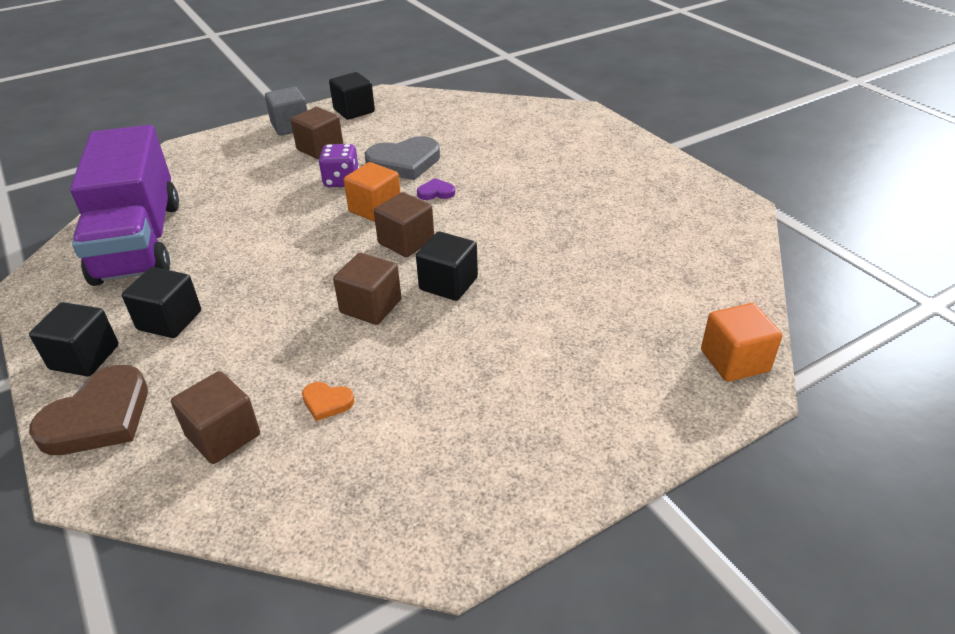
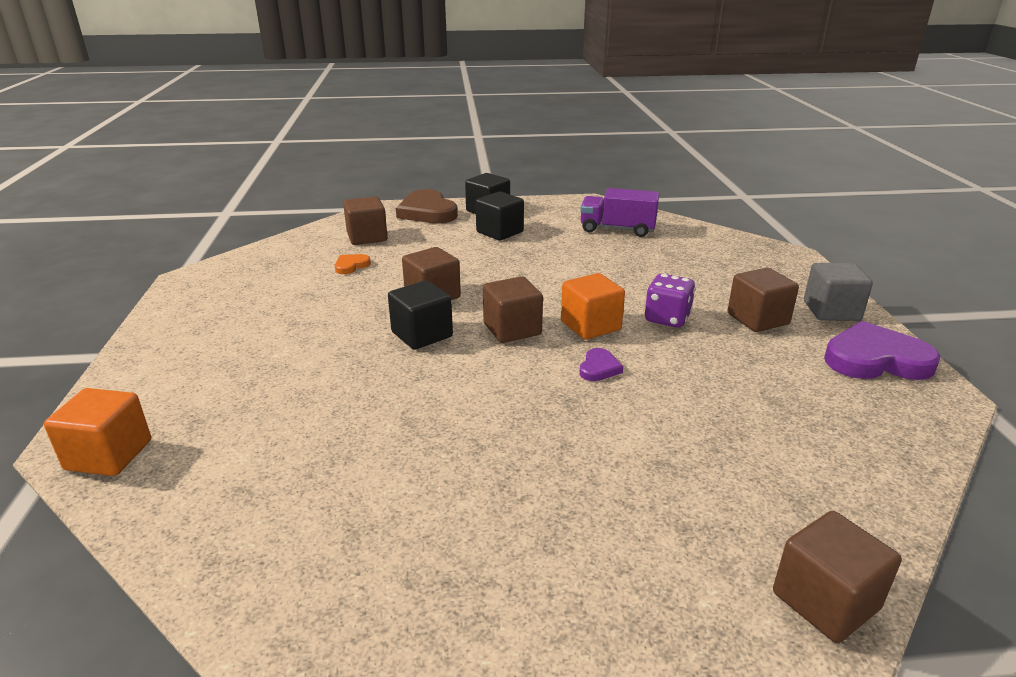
camera: 115 degrees right, 10 degrees down
purple truck [70,125,179,286] -> purple truck [580,188,659,237], size x0.53
black cube [329,72,375,120] -> purple heart [824,321,941,380]
grey heart [365,136,440,180] -> none
none -> brown cube [773,511,902,643]

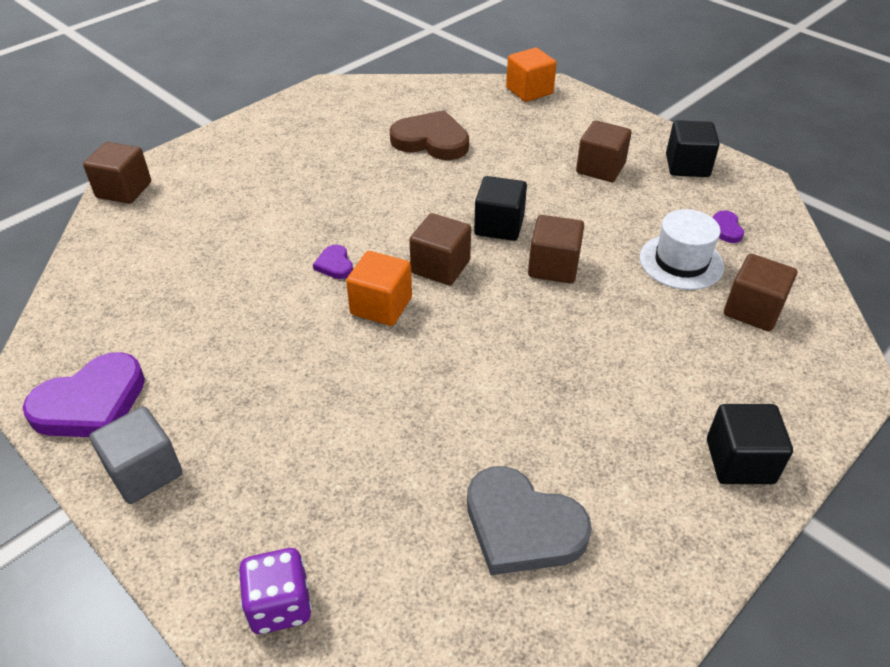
camera: 140 degrees right, 15 degrees up
orange heart [335,254,371,274] -> white hat [639,209,724,290]
brown heart [396,189,458,223] -> brown heart moved to [390,111,469,160]
black cube [476,191,524,240] -> black cube moved to [666,120,720,177]
purple truck [580,188,659,237] -> grey heart [467,466,592,575]
purple dice [645,274,696,328] -> purple dice moved to [238,548,312,634]
brown cube [727,268,799,332] -> brown cube moved to [576,120,632,182]
none -> purple heart [712,210,744,243]

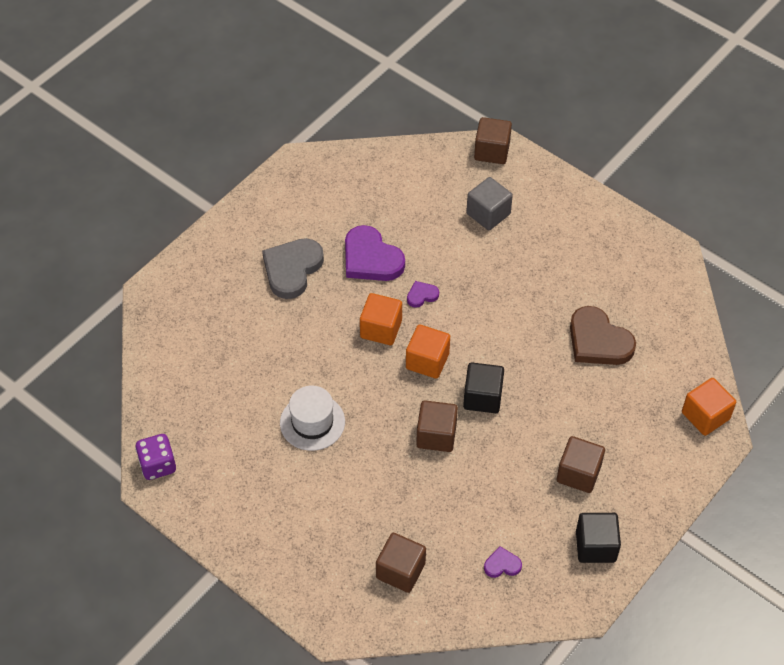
camera: 85 degrees right, 10 degrees up
purple heart [23,352,145,437] -> purple heart moved to [345,225,405,281]
grey cube [89,406,182,504] -> grey cube moved to [466,177,513,230]
purple dice [238,548,312,634] -> purple dice moved to [135,434,176,480]
brown heart [390,111,469,160] -> brown heart turned 120 degrees clockwise [570,306,636,365]
brown cube [409,213,471,285] -> orange cube [406,325,450,379]
grey heart [467,466,592,575] -> grey heart moved to [262,238,324,299]
white hat [639,209,724,290] -> white hat moved to [280,386,345,451]
black cube [707,404,793,484] -> none

